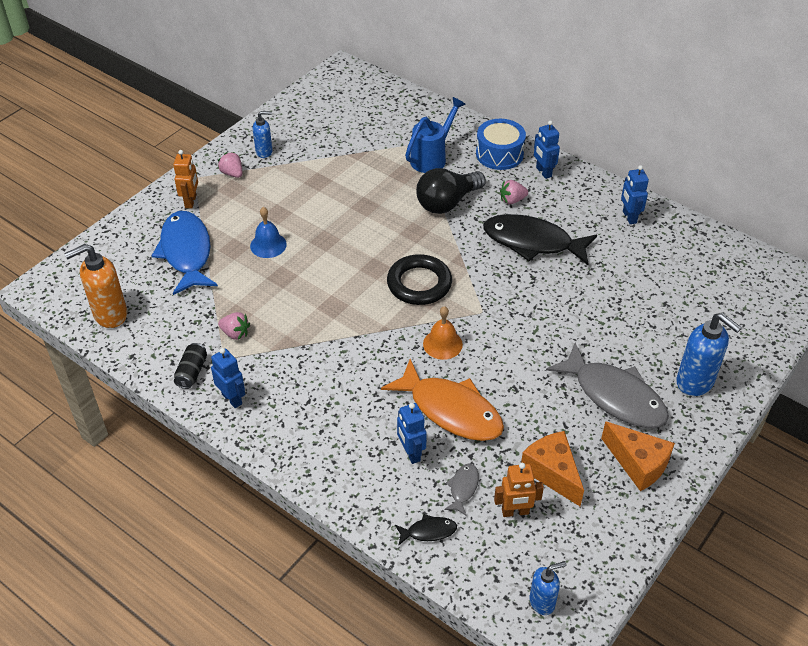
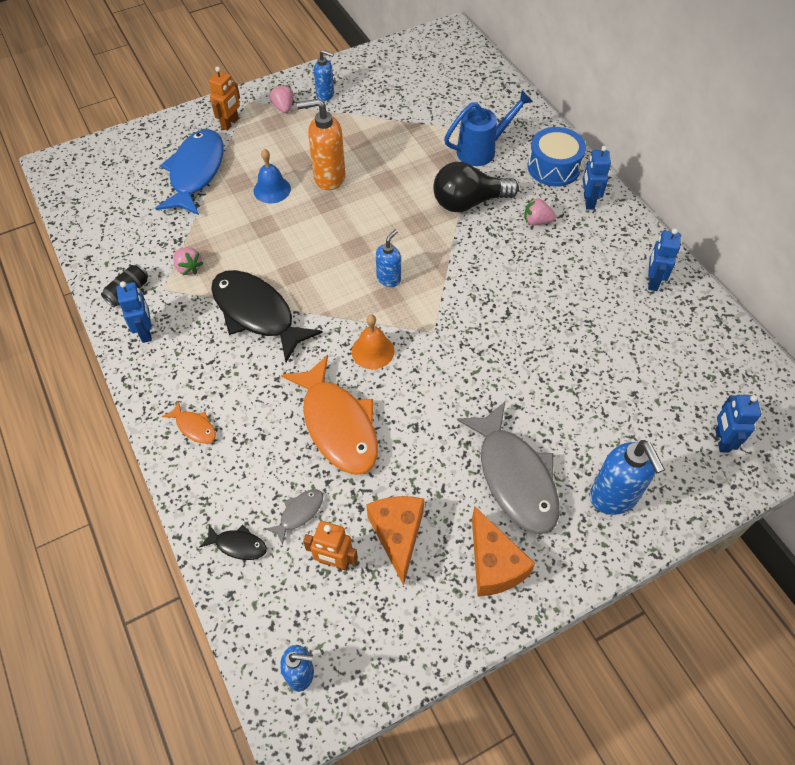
camera: 25 degrees right, 10 degrees up
orange soap dispenser [64,244,127,328] -> orange soap dispenser moved to [297,99,345,190]
black ring [387,254,452,305] -> blue soap dispenser [376,229,401,287]
blue robot [397,403,427,464] -> blue robot moved to [715,395,761,453]
black fish [483,214,597,265] -> black fish moved to [211,270,323,362]
none -> orange fish [162,401,216,444]

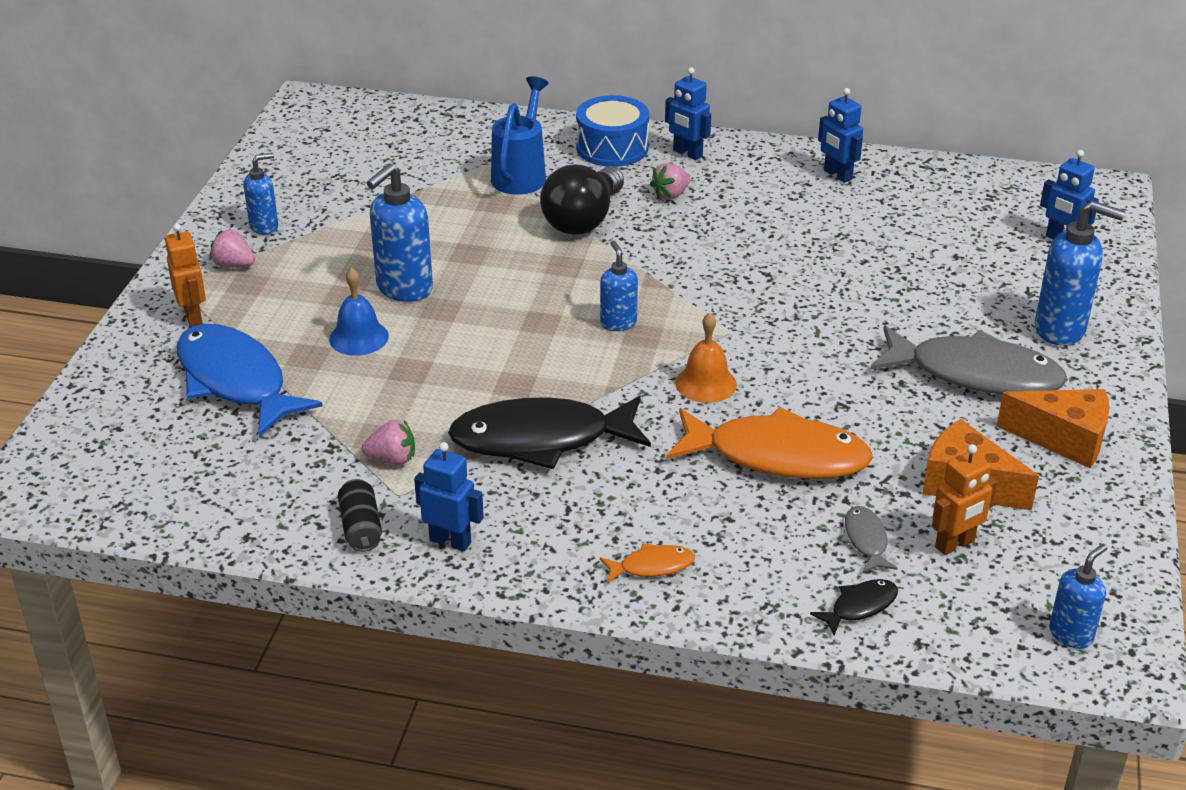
camera: 50 degrees left, 20 degrees down
orange soap dispenser [297,99,345,190] -> blue soap dispenser [367,164,433,302]

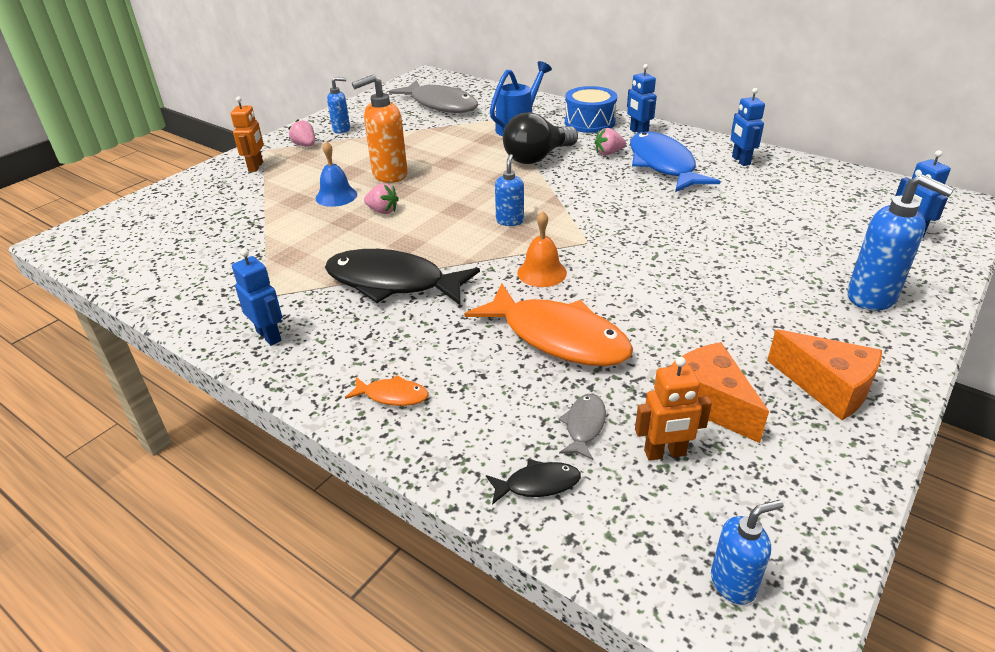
camera: 25 degrees right, 0 degrees up
blue fish [177,324,323,437] -> blue fish moved to [630,132,721,192]
black can [338,479,382,552] -> none
pink strawberry [362,420,415,465] -> pink strawberry moved to [364,183,399,214]
blue soap dispenser [367,164,433,302] -> orange soap dispenser [352,74,408,183]
grey fish [870,325,1068,395] -> grey fish moved to [389,80,478,113]

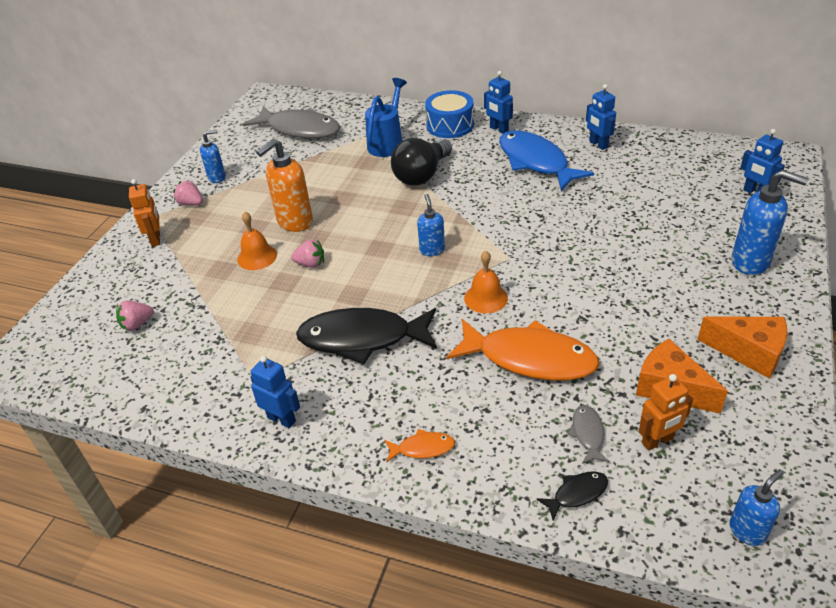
camera: 15 degrees left, 5 degrees up
blue bell [316,141,357,207] -> orange bell [237,212,277,270]
pink strawberry [595,128,626,155] -> pink strawberry moved to [116,301,154,331]

